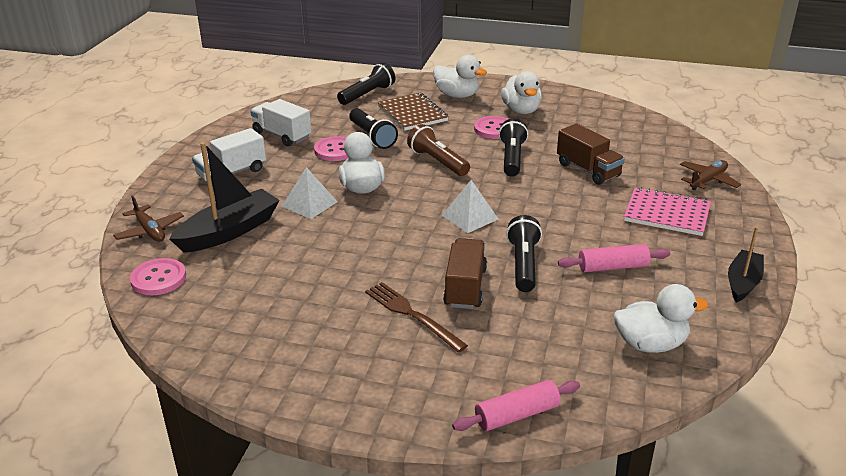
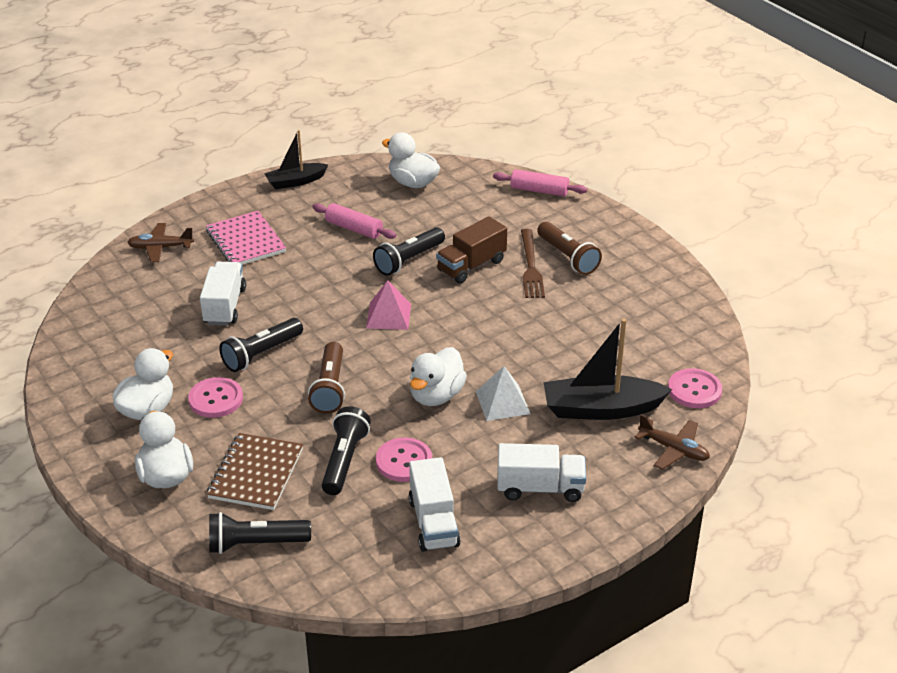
camera: 140 degrees left, 5 degrees up
brown plane [113,195,184,242] -> brown plane turned 120 degrees clockwise [634,414,710,470]
white pyramid [442,180,498,233] -> pink pyramid [366,280,411,330]
brown truck [557,124,625,185] -> white truck [200,262,246,325]
none -> brown flashlight [537,222,602,275]

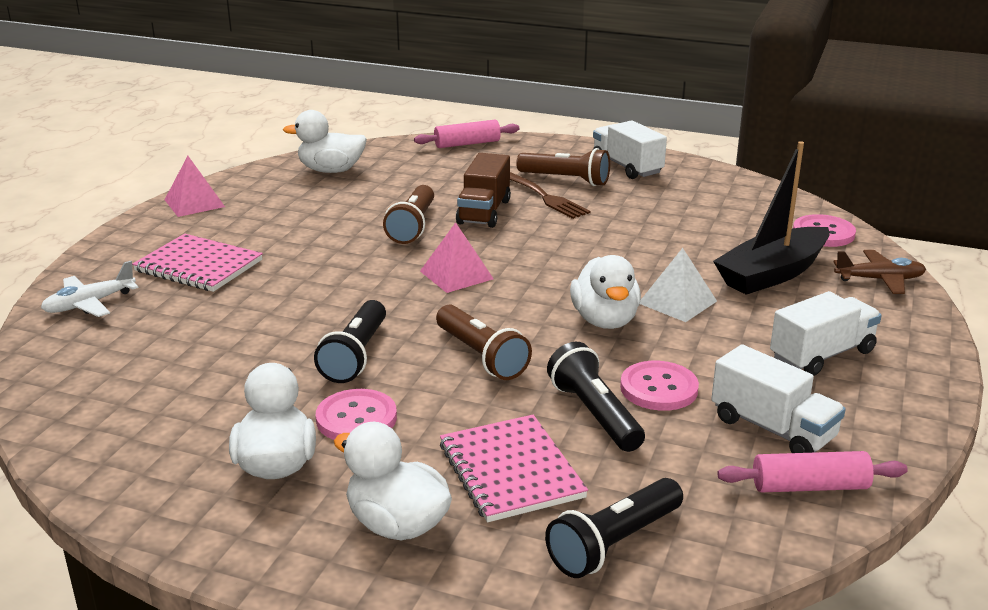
camera: 35 degrees left, 10 degrees down
brown plane [127,223,194,263] -> white plane [41,261,139,317]
white truck [200,262,246,325] -> white truck moved to [593,120,667,179]
brown notebook [207,433,303,510] -> pink notebook [440,415,588,522]
black boat [264,130,328,189] -> pink pyramid [164,156,225,217]
pink rolling pin [312,203,396,239] -> pink rolling pin moved to [717,451,908,492]
black flashlight [373,227,445,276] -> brown flashlight [383,185,434,244]

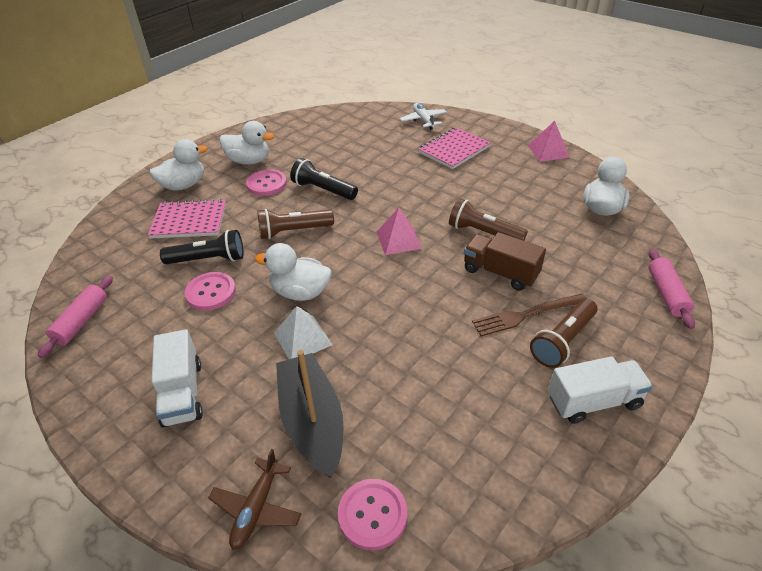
camera: 110 degrees right, 15 degrees up
black flashlight [545,478,683,578] -> none
white truck [711,344,846,453] -> none

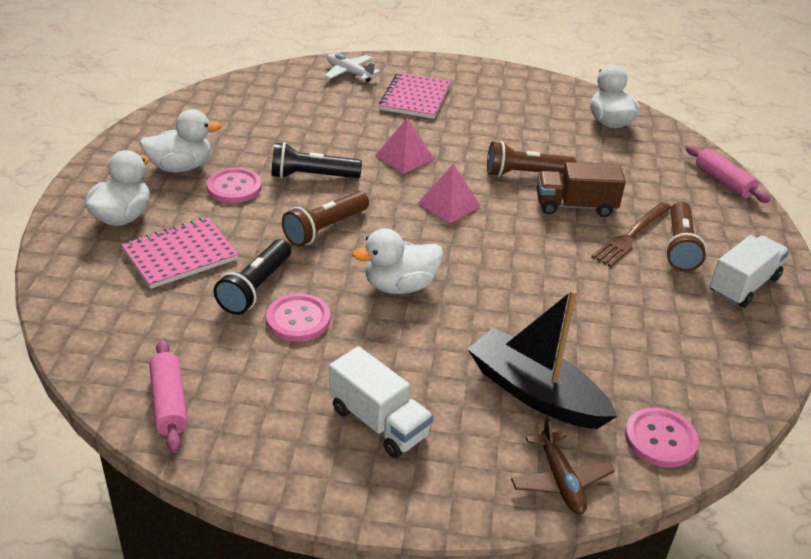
camera: 35 degrees left, 5 degrees down
black flashlight [160,230,243,264] -> black flashlight turned 150 degrees clockwise [213,239,291,315]
white pyramid [274,306,332,359] -> none
pink pyramid [528,121,570,162] -> pink pyramid moved to [375,118,434,174]

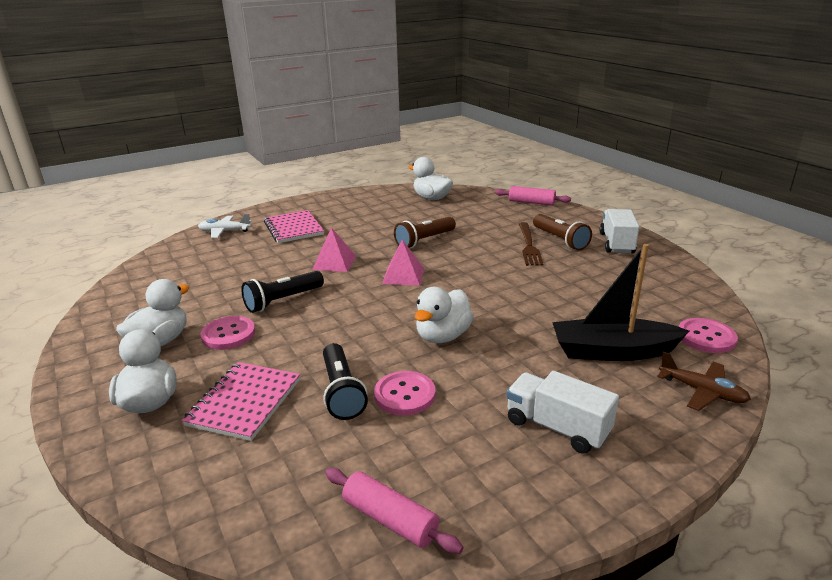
camera: 35 degrees left, 10 degrees down
brown flashlight [282,191,369,247] -> none
white truck [329,346,433,458] -> white truck turned 150 degrees counterclockwise [506,371,619,454]
brown truck [537,162,626,217] -> none

